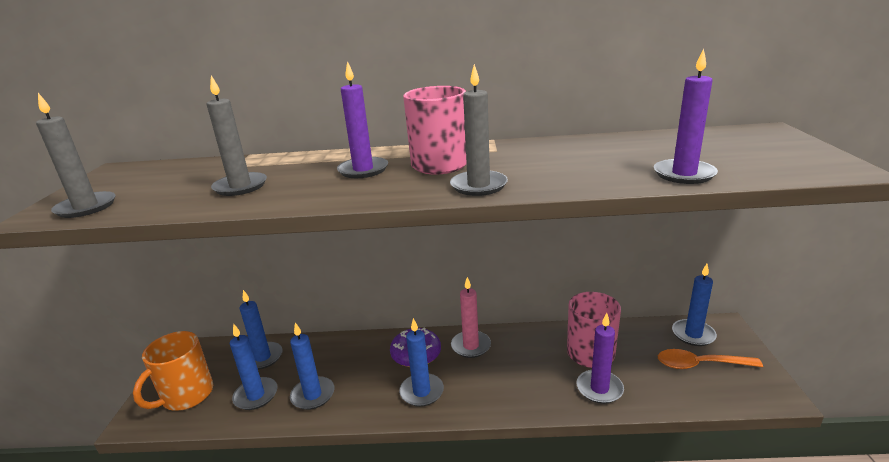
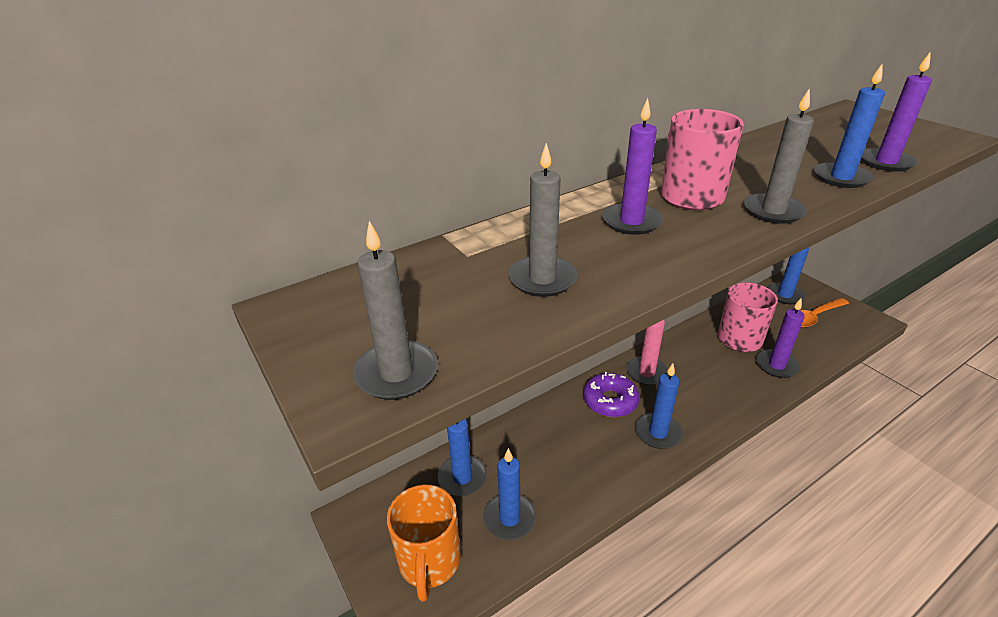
camera: 35 degrees left, 10 degrees up
blue candle [290,323,334,410] -> blue candle moved to [814,63,885,188]

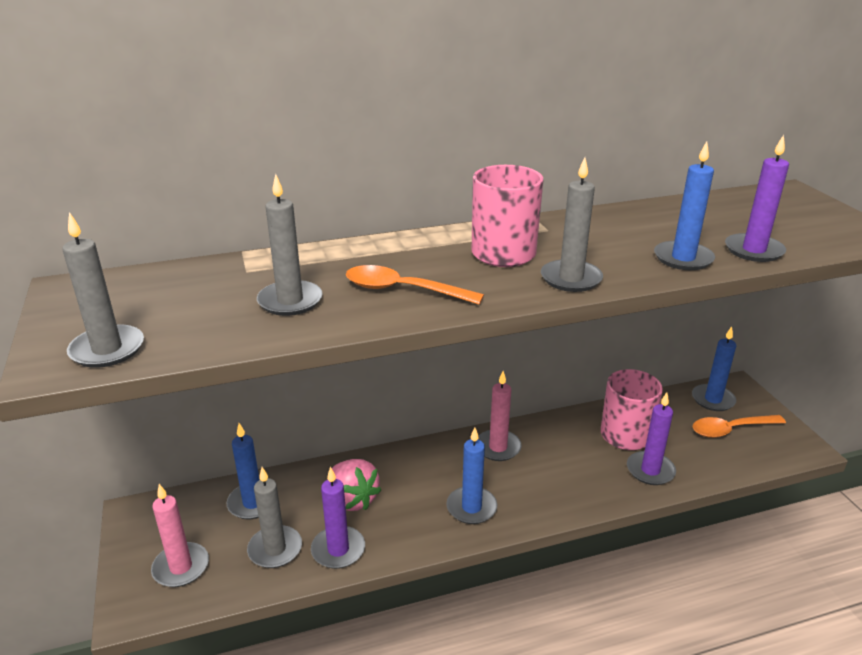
camera: 15 degrees right, 5 degrees down
orange mug [387,485,461,602] -> pink candle [151,484,209,587]
blue candle [483,448,536,540] -> grey candle [247,467,302,568]
purple donut [583,372,639,417] -> none
purple candle [602,98,663,235] -> purple candle moved to [311,467,365,569]
none -> pink strawberry [332,459,381,511]
none -> orange spoon [346,265,484,305]

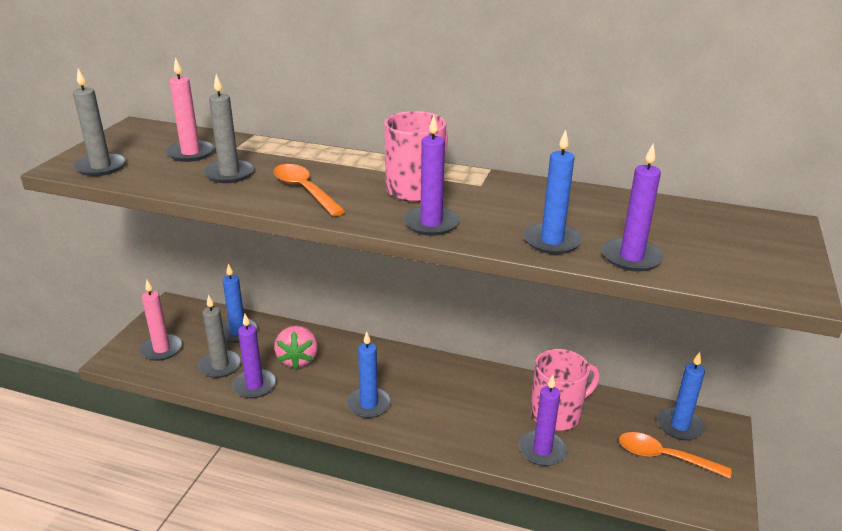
camera: 35 degrees right, 0 degrees up
pink candle [478,371,522,461] -> pink candle moved to [166,57,215,162]
grey candle [541,157,603,292] -> purple candle [403,115,459,236]

